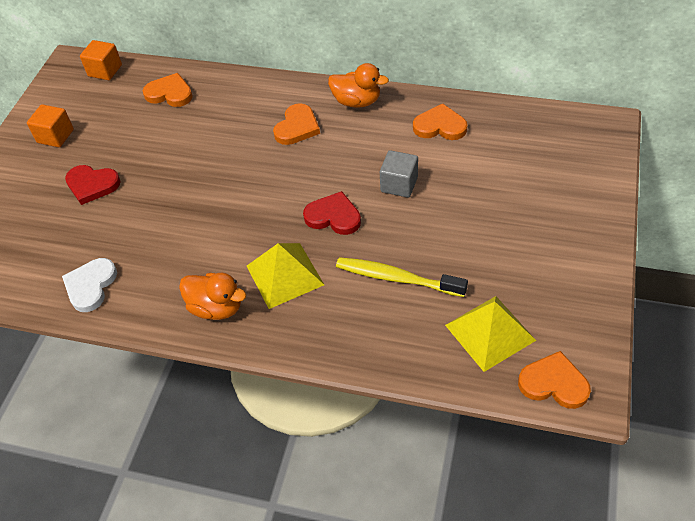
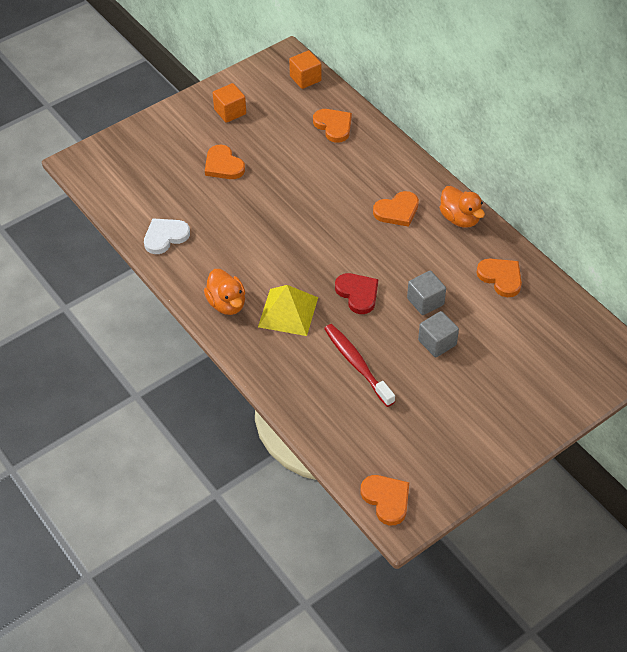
camera: 35 degrees right, 0 degrees up
red heart [65,165,121,205] -> orange heart [205,145,245,179]
yellow toothbrush [336,257,468,297] -> red toothbrush [324,324,395,407]
yellow pyramid [445,296,536,372] -> none
none -> grey cube [418,311,459,357]

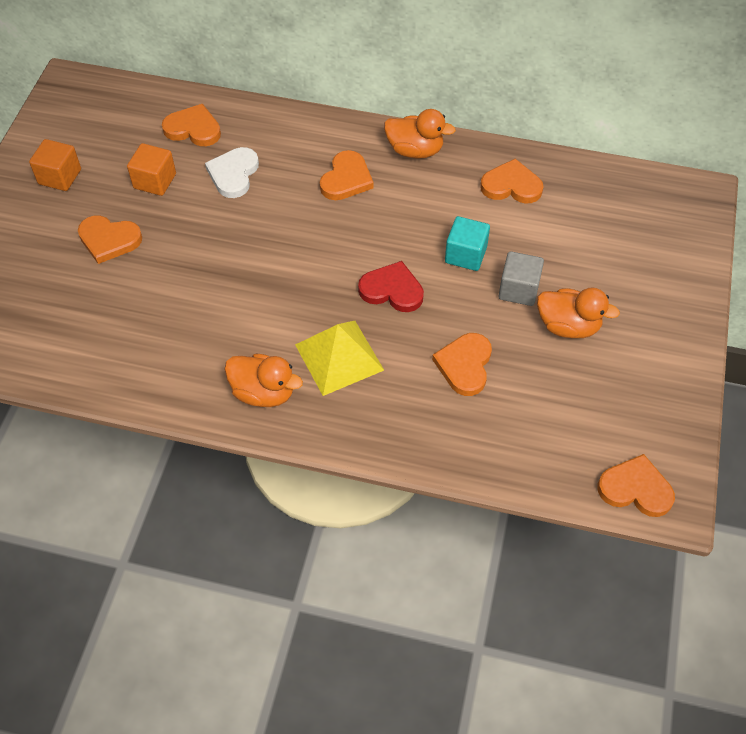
camera: 40 degrees left, 5 degrees up
white heart [144,218,190,254] -> white heart moved to [205,147,259,198]
orange cube [289,50,322,89] -> orange cube moved to [127,143,176,196]
red toothbrush [324,324,395,407] -> orange heart [432,333,492,396]
grey cube [407,271,446,315] -> turquoise cube [445,216,490,271]
none -> orange duck [537,287,620,338]

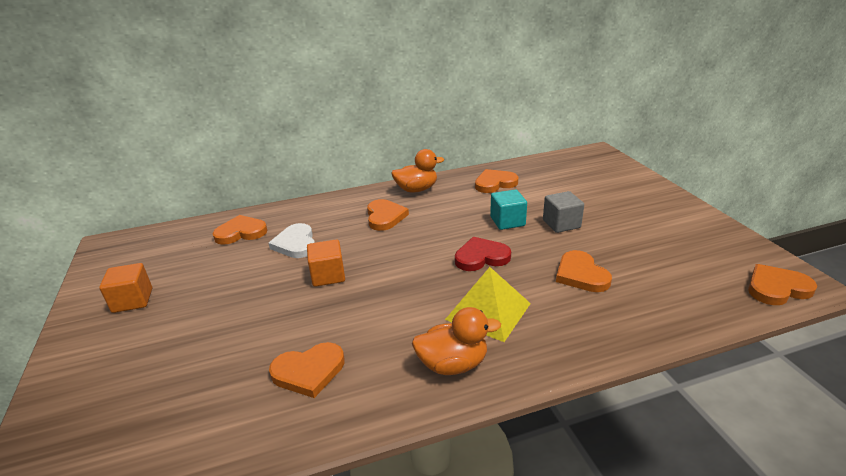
camera: 30 degrees left, 25 degrees down
orange heart [78,216,142,264] -> orange heart moved to [269,342,345,398]
orange cube [127,143,176,196] -> orange cube moved to [307,239,345,287]
orange duck [537,287,620,338] -> none

